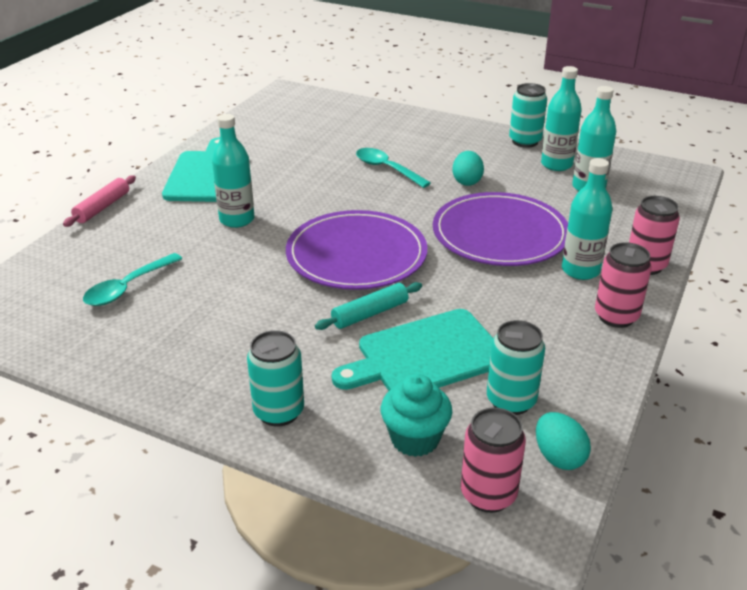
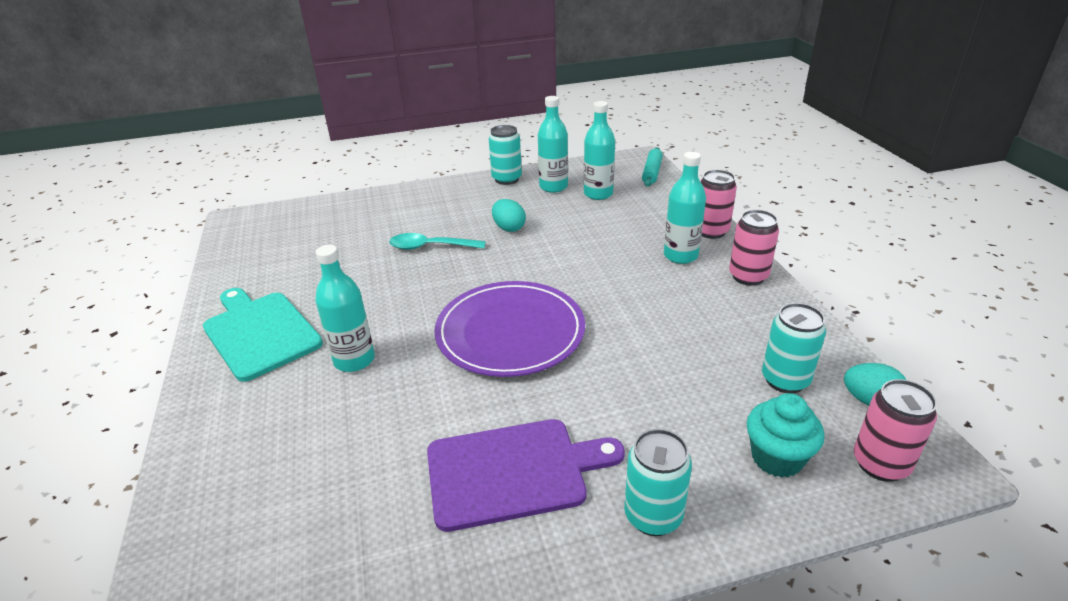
camera: 40 degrees left, 0 degrees up
pink rolling pin [63,175,136,227] -> none
turquoise spoon [83,253,183,306] -> none
turquoise rolling pin [315,282,422,330] -> turquoise rolling pin moved to [642,147,663,187]
turquoise cutting board [332,309,493,391] -> none
purple plate [433,192,568,266] -> none
none -> purple cutting board [427,419,625,532]

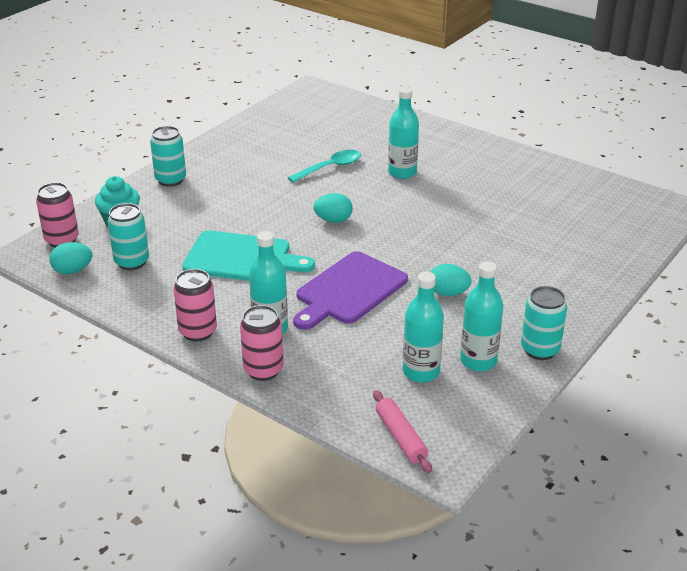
camera: 140 degrees right, 0 degrees up
turquoise cutting board [203,288,323,382] -> turquoise cutting board moved to [182,230,315,281]
turquoise spoon [389,233,486,250] -> turquoise spoon moved to [288,150,361,183]
purple cutting board [427,419,625,532] -> purple cutting board moved to [293,251,408,330]
purple plate [434,281,585,377] -> turquoise egg [313,193,353,223]
turquoise rolling pin [642,147,663,187] -> pink rolling pin [373,390,432,473]

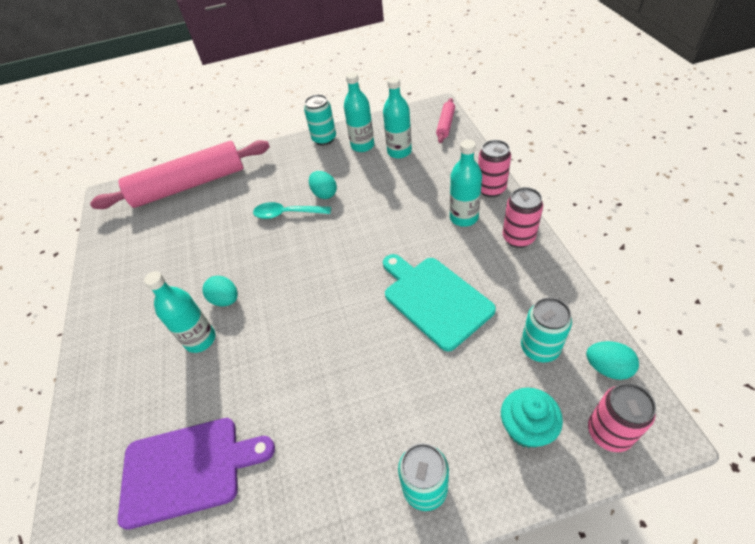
camera: 135 degrees left, 15 degrees up
turquoise spoon [288,150,361,183] -> turquoise spoon moved to [253,202,331,219]
purple cutting board [293,251,408,330] -> purple cutting board moved to [118,418,275,530]
turquoise egg [313,193,353,223] -> turquoise egg moved to [202,276,238,307]
none -> pink rolling pin [90,140,270,209]

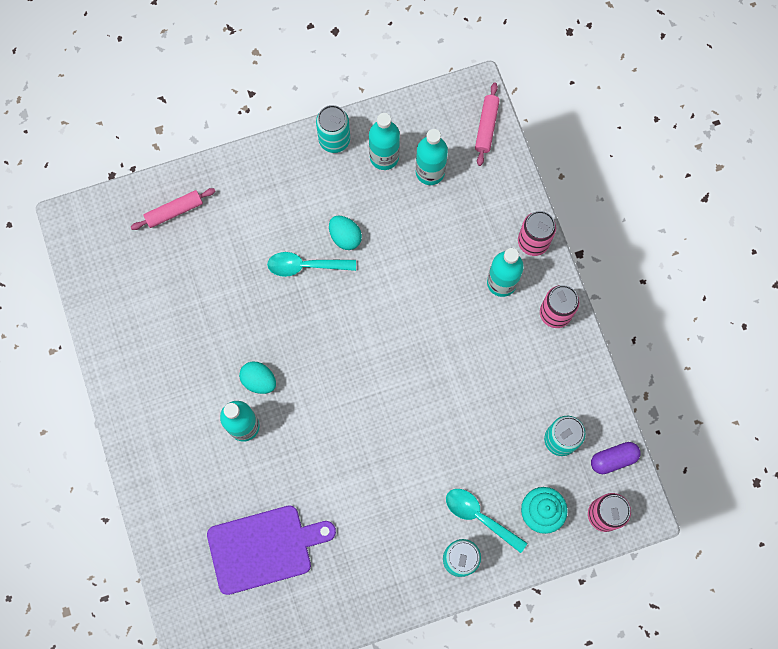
camera: 10 degrees left, 25 degrees up
pink rolling pin [90,140,270,209] -> pink rolling pin [131,188,215,230], size x0.42
turquoise cutting board [383,254,496,351] -> none
turquoise egg [586,341,639,380] -> purple capsule [591,442,640,474]
none -> turquoise spoon [446,489,527,553]

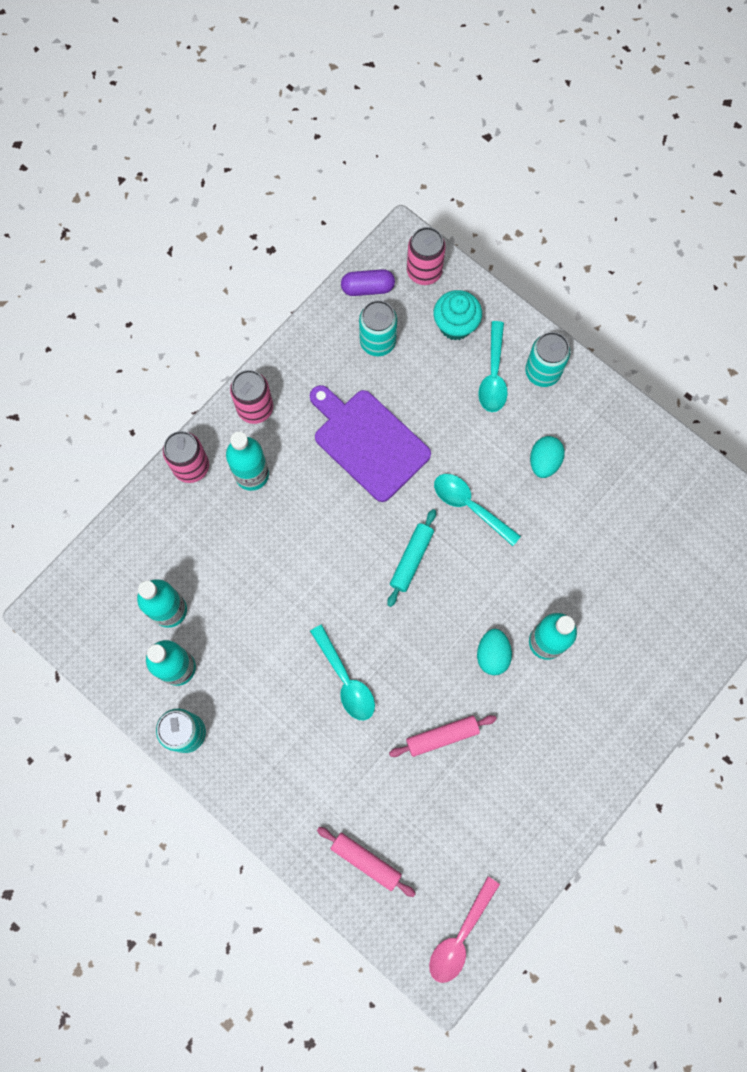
camera: 120 degrees left, 0 degrees up
purple cutting board [207,505,336,595] -> purple cutting board moved to [310,385,431,502]
turquoise egg [329,216,362,250] -> turquoise egg moved to [530,436,565,478]
pink rolling pin [475,83,500,166] -> pink rolling pin moved to [389,715,497,757]
purple capsule [591,442,640,474] -> purple capsule turned 45 degrees counterclockwise [341,269,395,296]
none -> turquoise rolling pin [387,509,436,607]
none -> pink spoon [429,877,500,983]
none -> turquoise spoon [434,474,521,546]

